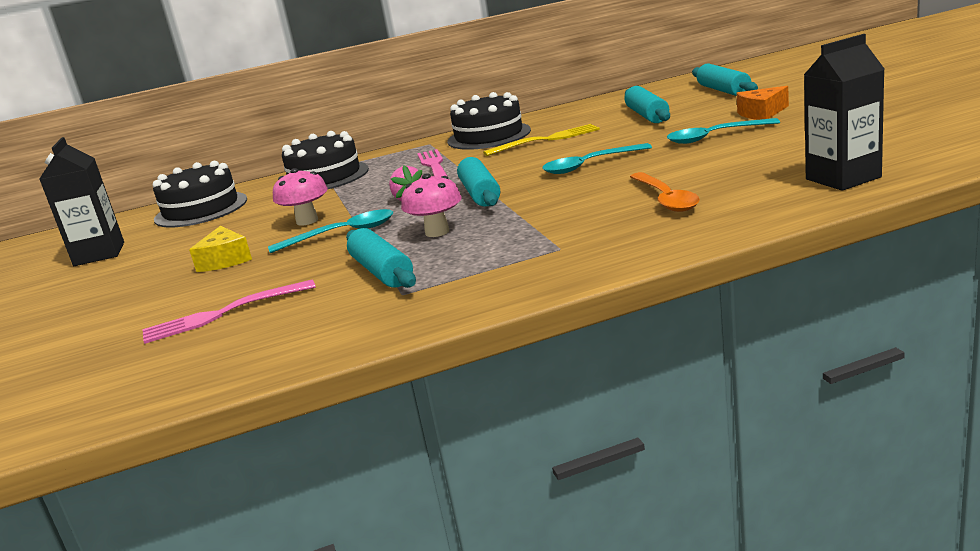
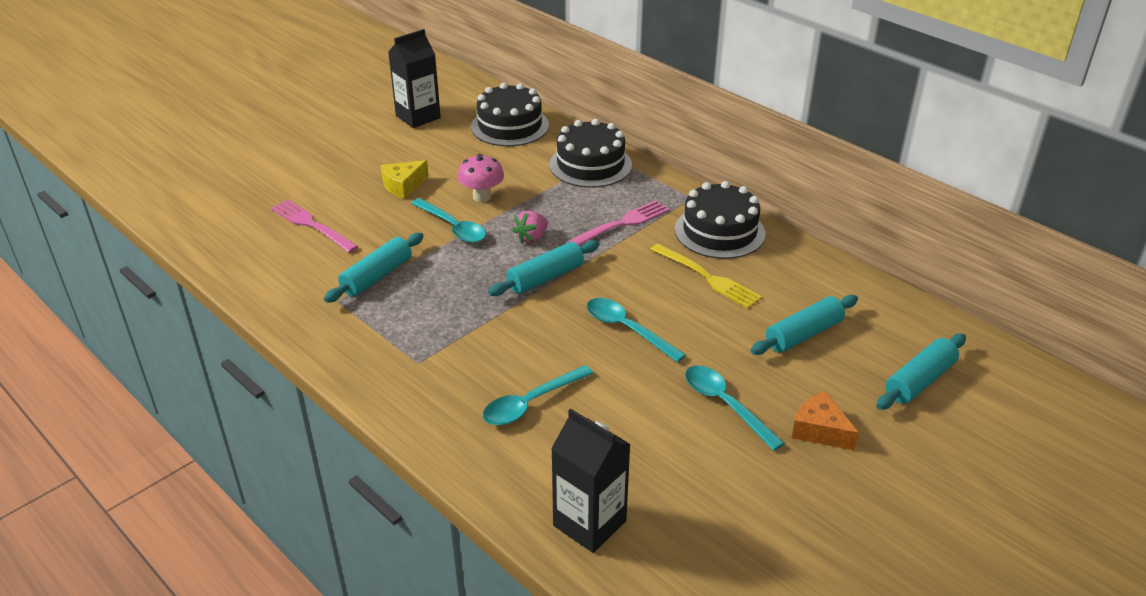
camera: 60 degrees right, 15 degrees up
pink mushroom [401,173,462,237] -> none
orange spoon [630,172,700,212] -> turquoise spoon [483,365,594,425]

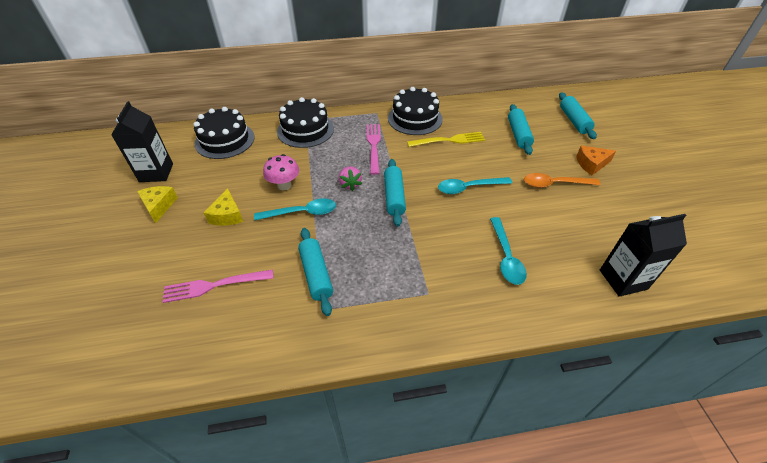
camera: 55 degrees left, 10 degrees up
turquoise spoon [685,365,785,451] -> orange spoon [524,173,601,188]
none -> yellow cheese [137,186,178,223]

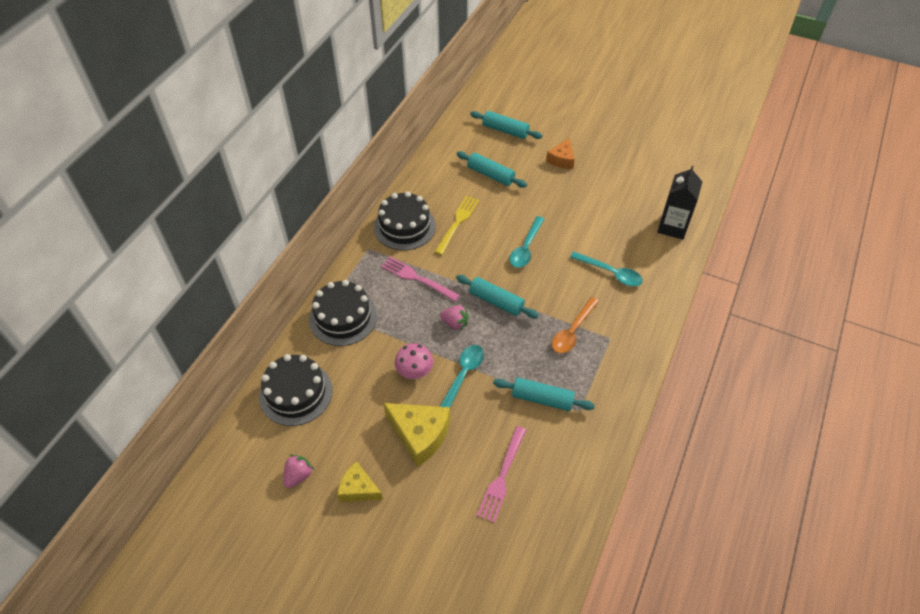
camera: 55 degrees left, 5 degrees up
black carton [111,101,173,182] -> pink strawberry [283,454,314,488]
yellow cheese [204,188,243,226] -> yellow cheese [384,403,450,467], size x1.61
orange spoon [524,173,601,188] -> orange spoon moved to [552,297,599,353]

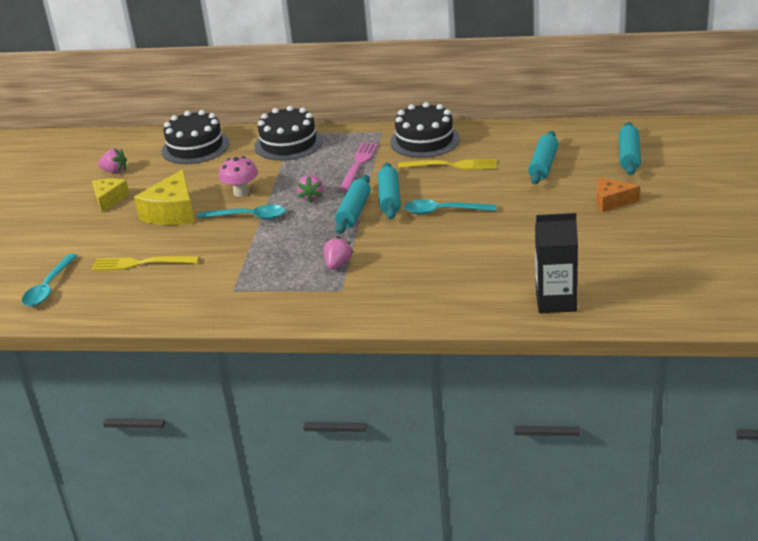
camera: 75 degrees right, 20 degrees down
pink fork [477,426,526,523] -> yellow fork [91,256,199,271]
turquoise rolling pin [493,378,595,411] -> turquoise rolling pin moved to [378,163,401,219]
orange spoon [552,297,599,353] -> pink strawberry [324,236,354,270]
turquoise spoon [570,252,643,286] -> turquoise spoon moved to [22,254,77,306]

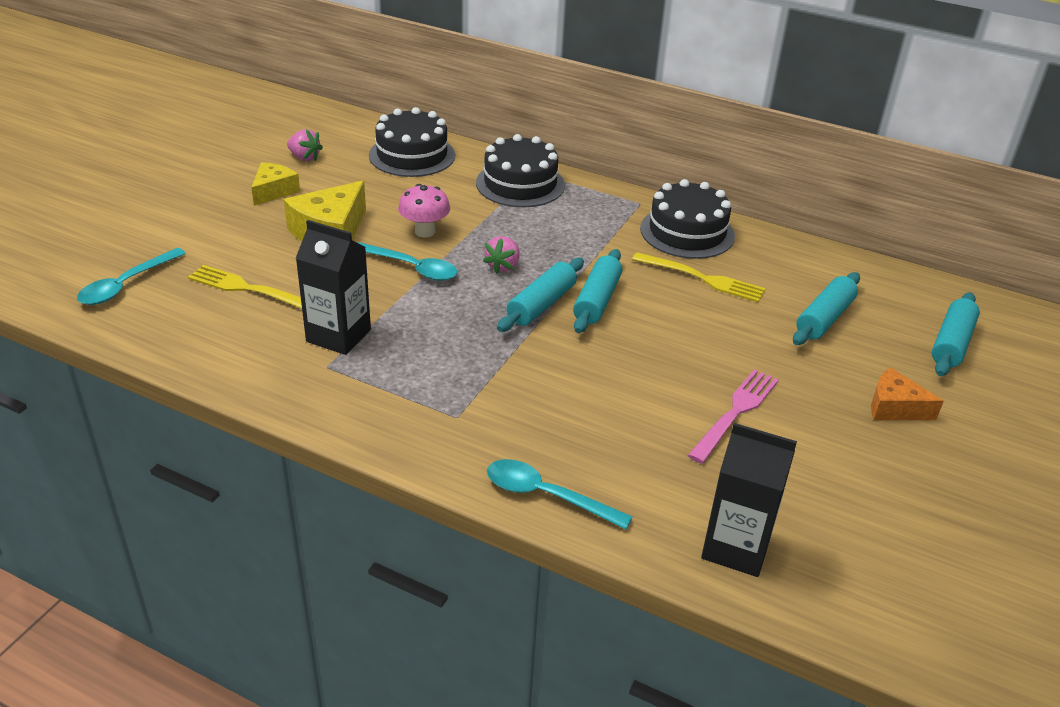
camera: 15 degrees right, 5 degrees up
pink strawberry [324,236,354,270] -> none
pink fork [339,142,378,191] -> pink fork moved to [688,369,779,464]
turquoise spoon [404,199,496,215] -> turquoise spoon moved to [487,459,633,529]
none -> black carton [296,220,371,355]

